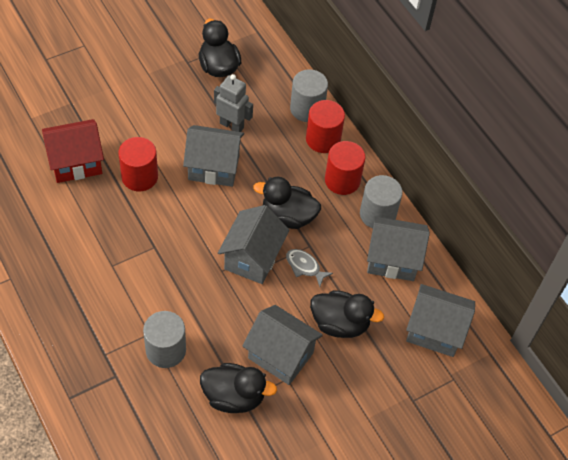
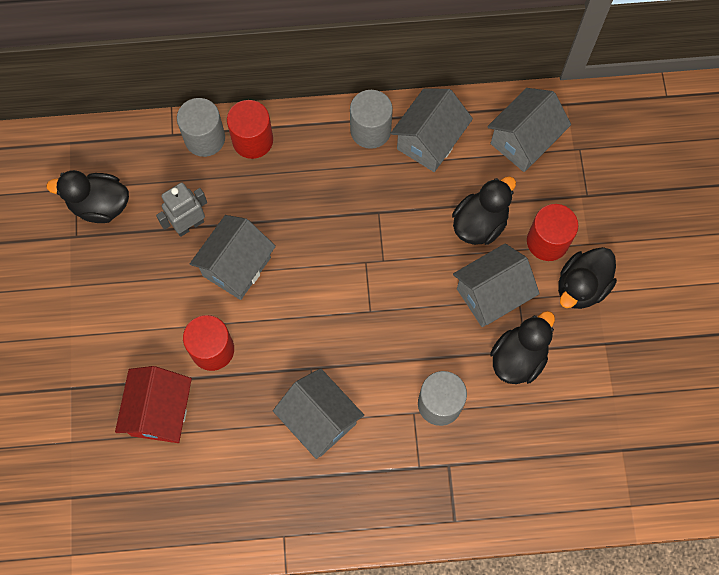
camera: 60 degrees left, 15 degrees up
grey house [218,205,290,284] -> grey house moved to [273,368,364,459]
black duck [253,177,321,229] -> black duck moved to [558,247,617,309]
grey fish [286,249,333,287] -> none
red cylinder [325,141,366,195] -> red cylinder moved to [527,204,579,261]

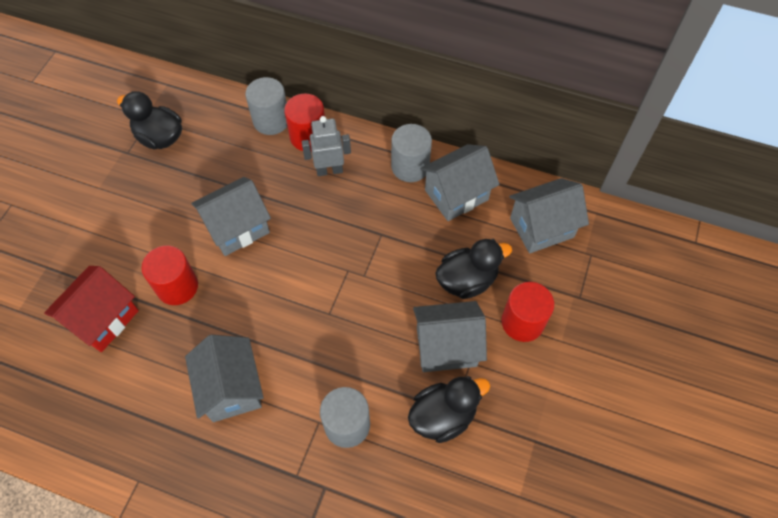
camera: 25 degrees right, 10 degrees down
grey robot [156,182,207,237] -> grey robot moved to [302,116,351,176]
black duck [558,247,617,309] -> none

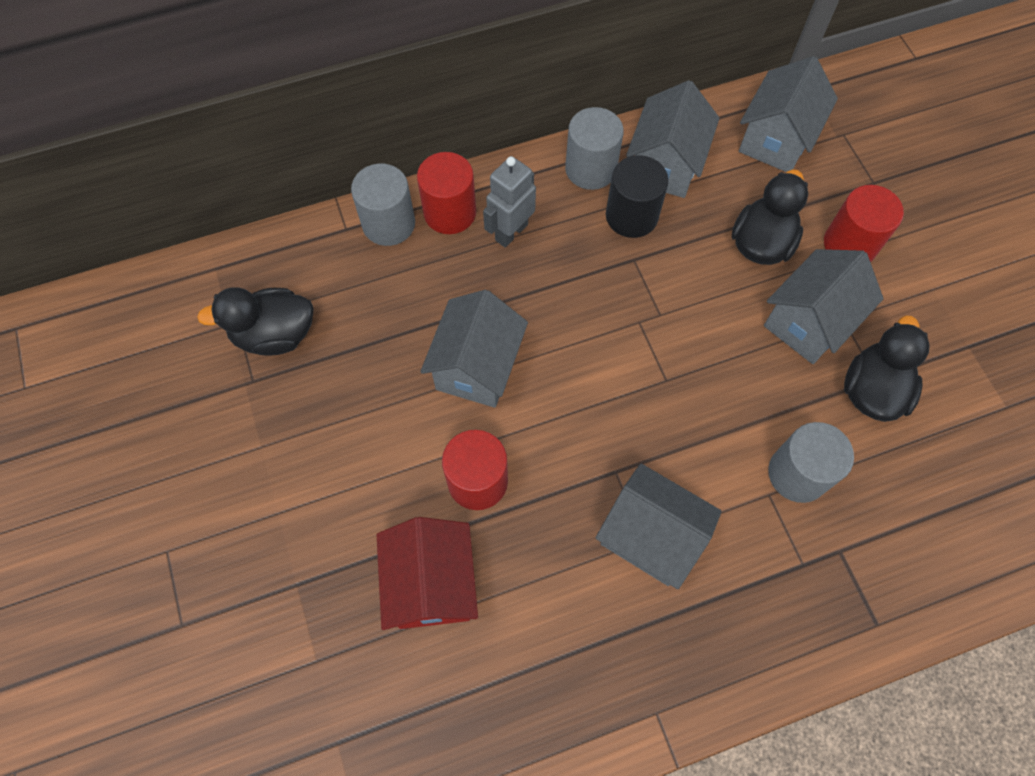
camera: 40 degrees left, 5 degrees up
none -> black cylinder [606,155,669,238]

